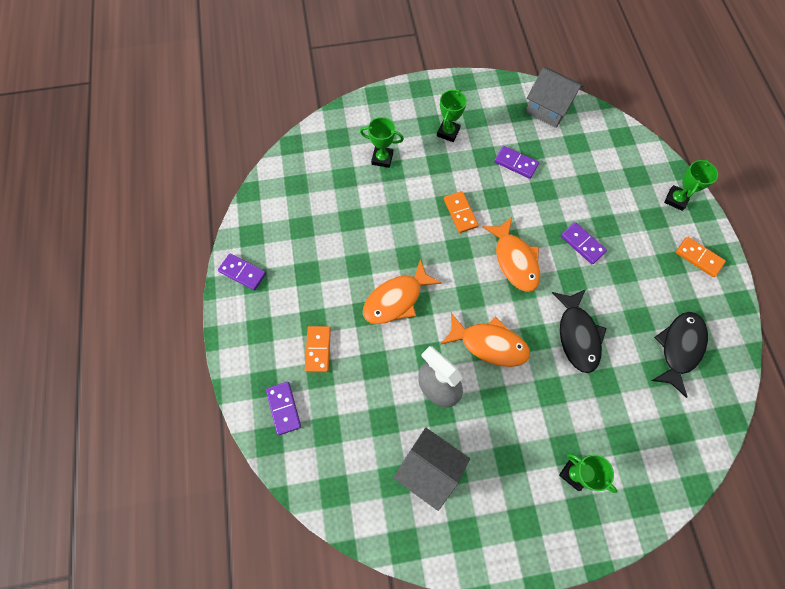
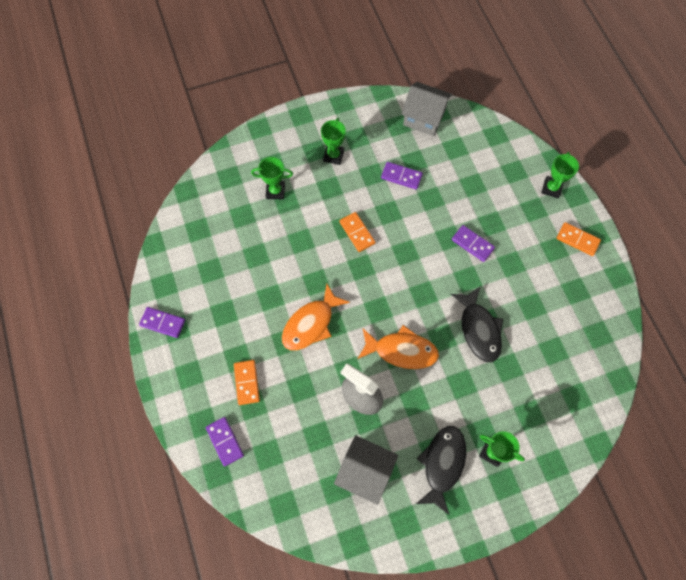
camera: 10 degrees left, 0 degrees up
orange fish [482,217,540,292] -> none
black fish [652,312,708,398] -> black fish moved to [416,426,466,515]

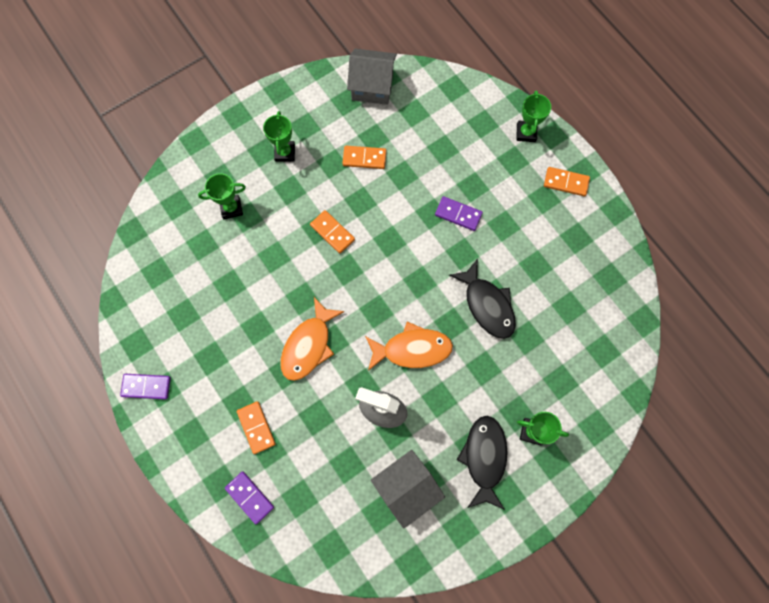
camera: 15 degrees left, 5 degrees up
grey house [334,435,398,505] -> grey house turned 45 degrees counterclockwise [371,450,445,529]
purple domino [381,162,423,190] -> orange domino [342,146,386,169]

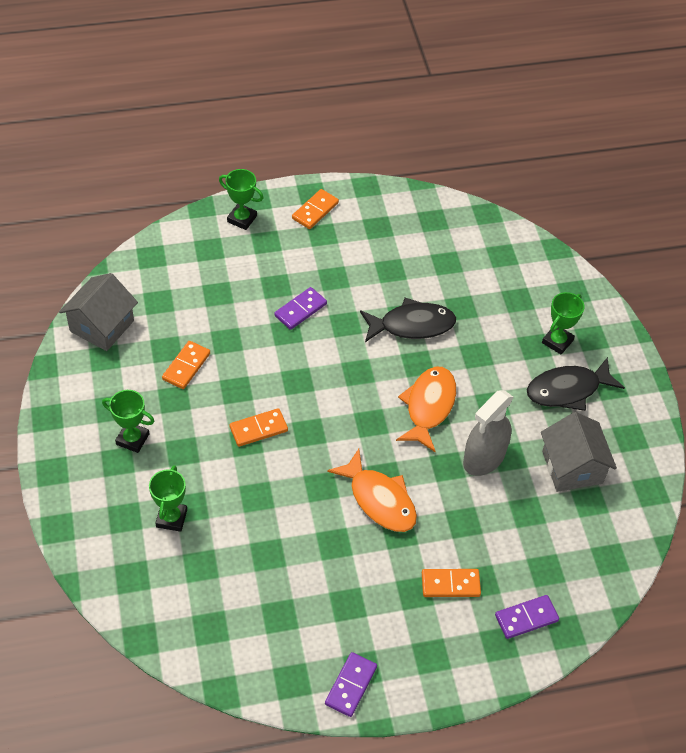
camera: 70 degrees left, 20 degrees down
black fish [457,416,508,510] -> black fish turned 45 degrees counterclockwise [527,357,625,411]

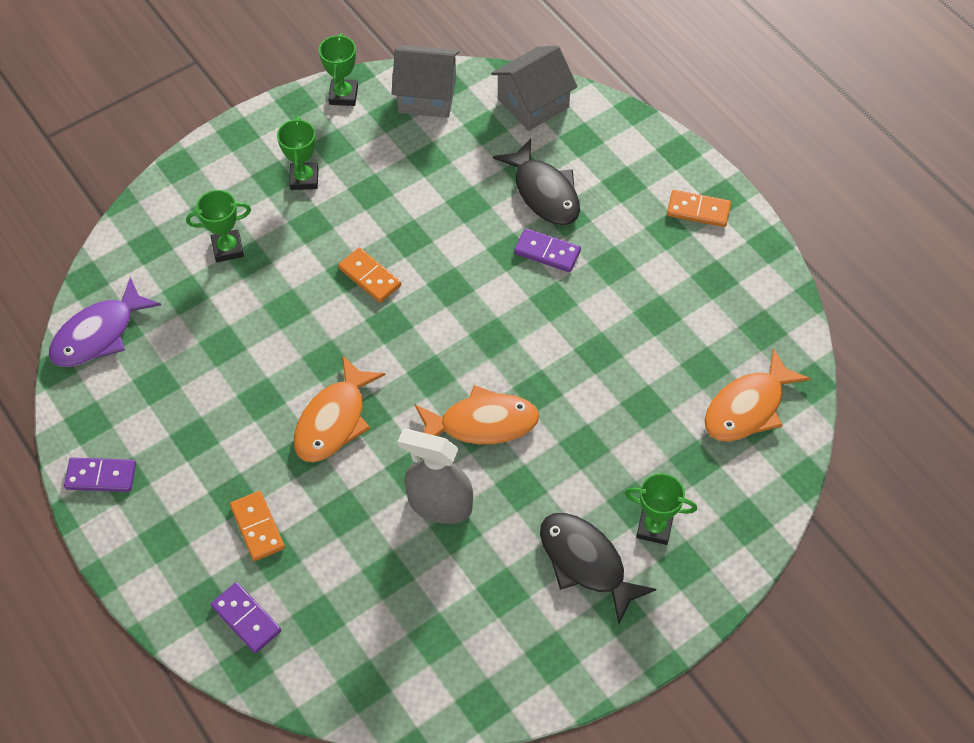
camera: 70 degrees right, 5 degrees up
orange domino [162,341,210,389] -> none
green trophy [219,169,264,230] -> green trophy moved to [319,33,358,106]
black fish [360,298,456,342] -> black fish moved to [493,139,580,225]
grey house [541,412,617,492] -> grey house moved to [491,46,578,131]
none -> purple fish [49,277,161,367]
none -> orange fish [705,348,811,442]

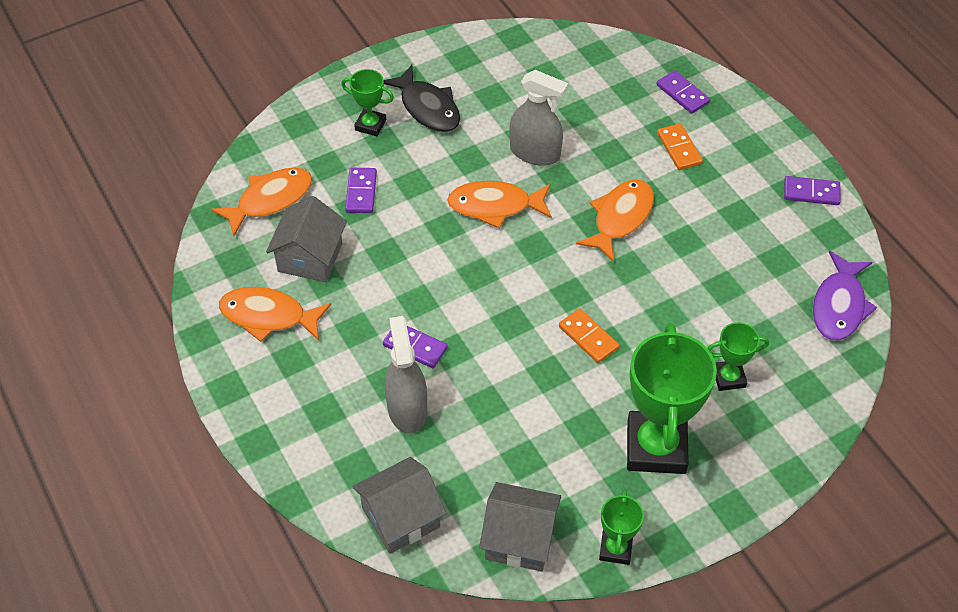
camera: 175 degrees left, 5 degrees down
purple fish [49,277,161,367] -> purple fish turned 150 degrees clockwise [813,251,877,341]
green trophy [277,117,318,190] -> green trophy [627,323,717,474], size x2.01
black fish [493,139,580,225] -> grey spray bottle [385,316,427,433]
orange domino [667,190,731,227] -> none
none -> orange fish [219,287,331,342]
none -> grey house [266,196,347,282]
none -> purple domino [345,168,377,213]

